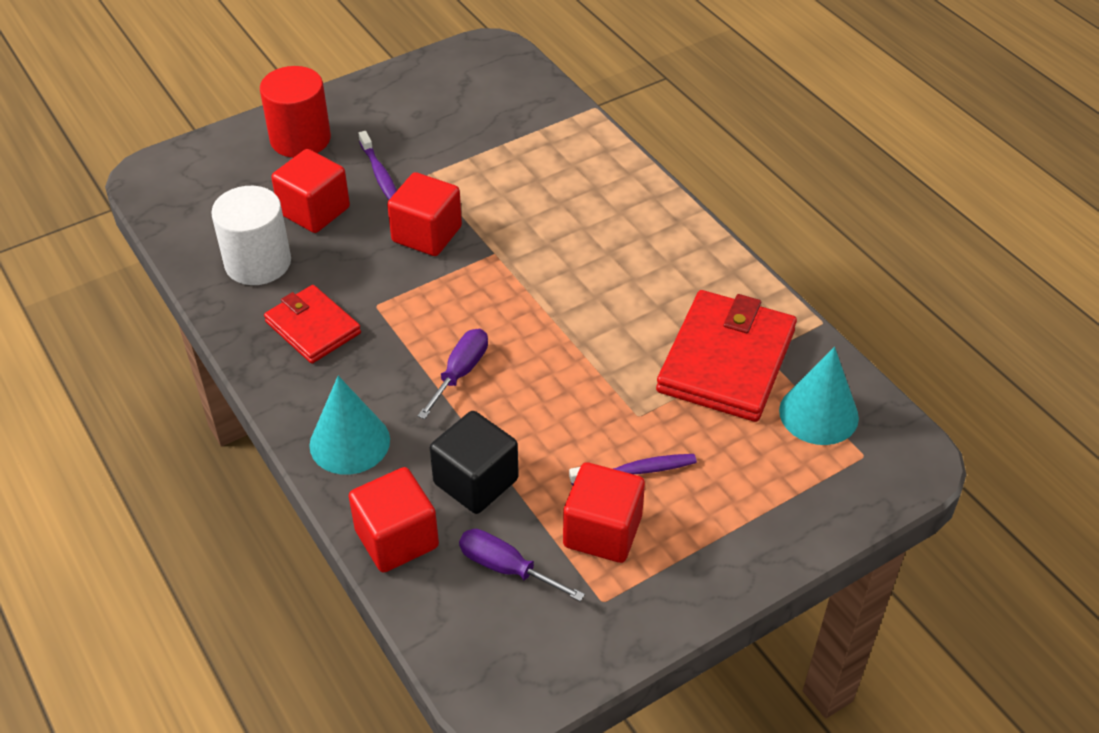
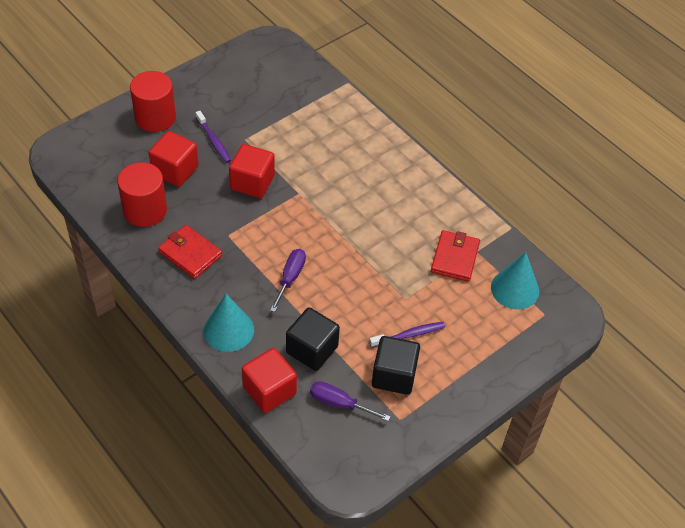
camera: 10 degrees left, 5 degrees up
white cylinder [211,186,291,285] -> red cylinder [117,162,167,227]
red cube [563,462,645,563] -> black cube [372,336,420,395]
red wallet [656,290,797,422] -> red wallet [431,230,480,282], size x0.61

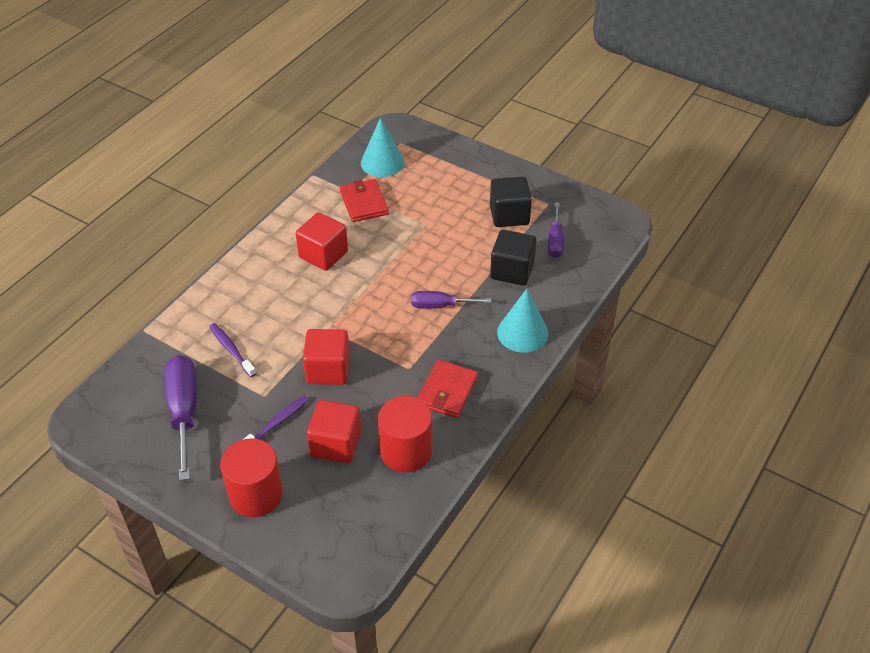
camera: 105 degrees left, 5 degrees down
red cube [242,348,297,413] -> red cube moved to [296,212,348,271]
purple toothbrush [369,322,445,348] -> purple toothbrush moved to [209,323,256,377]
red wallet [431,230,480,282] -> red wallet turned 75 degrees clockwise [340,179,389,222]
none -> purple screwdriver [164,355,197,481]

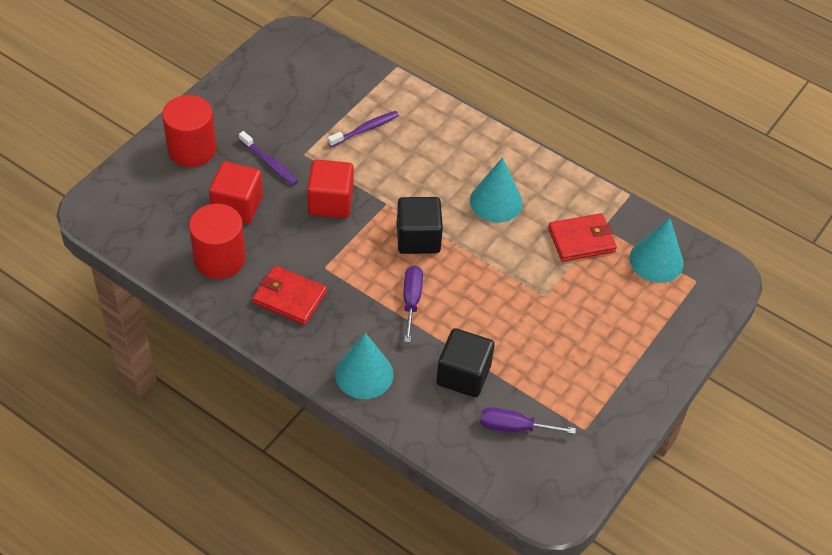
camera: 90 degrees right, 5 degrees up
purple screwdriver [164,355,197,481] -> none
red cube [296,212,348,271] -> turquoise cone [470,157,523,222]
black cube [490,177,532,227] -> black cube moved to [397,197,443,254]

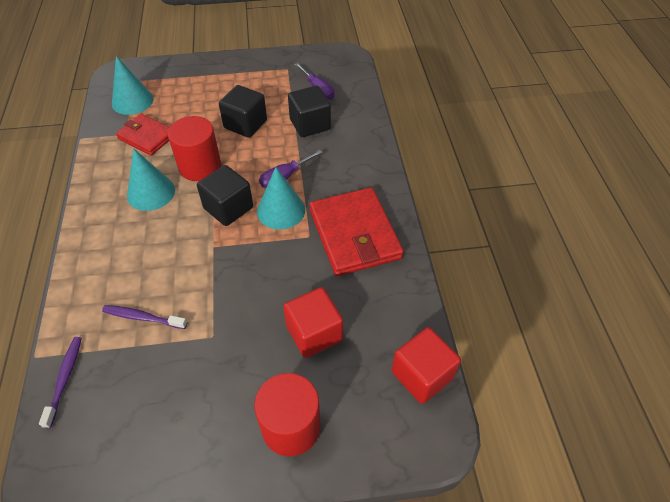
camera: 130 degrees left, 0 degrees up
red cylinder [189,203,246,279] -> red cylinder moved to [168,116,221,181]
purple toothbrush [239,131,298,186] -> purple toothbrush moved to [39,337,82,428]
red wallet [252,265,327,325] -> red wallet [309,187,404,276], size x1.65
red cube [307,159,354,218] -> red cube moved to [392,327,461,404]
turquoise cone [335,333,394,399] -> turquoise cone moved to [257,167,305,230]
none -> black cube [219,85,267,138]

